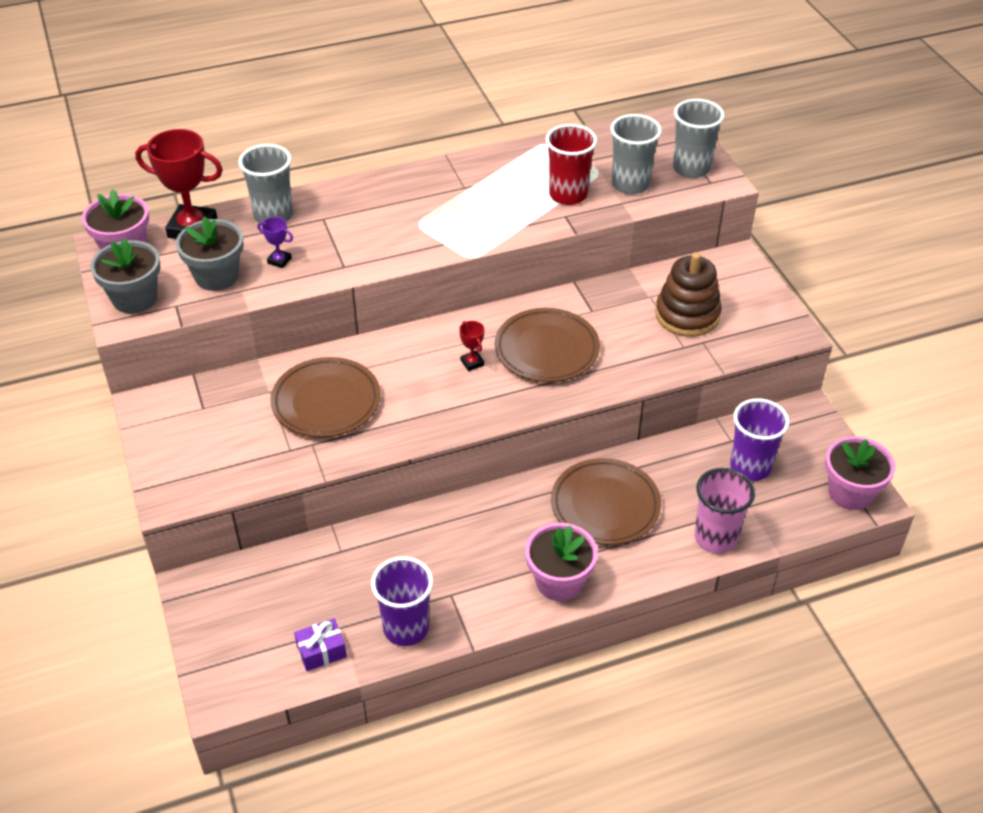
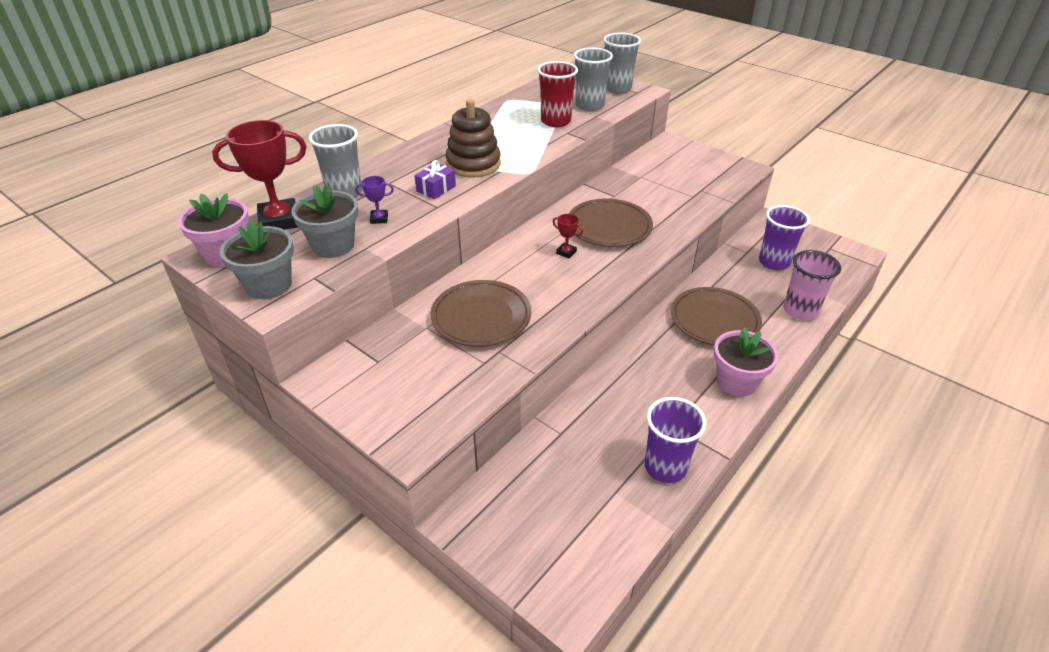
camera: 30 degrees left, 5 degrees down
purple gift [294,618,347,671] -> purple gift moved to [414,160,456,199]
brown stacking toy [656,252,722,337] -> brown stacking toy moved to [445,99,501,178]
pink flower pot [825,436,895,510] -> none

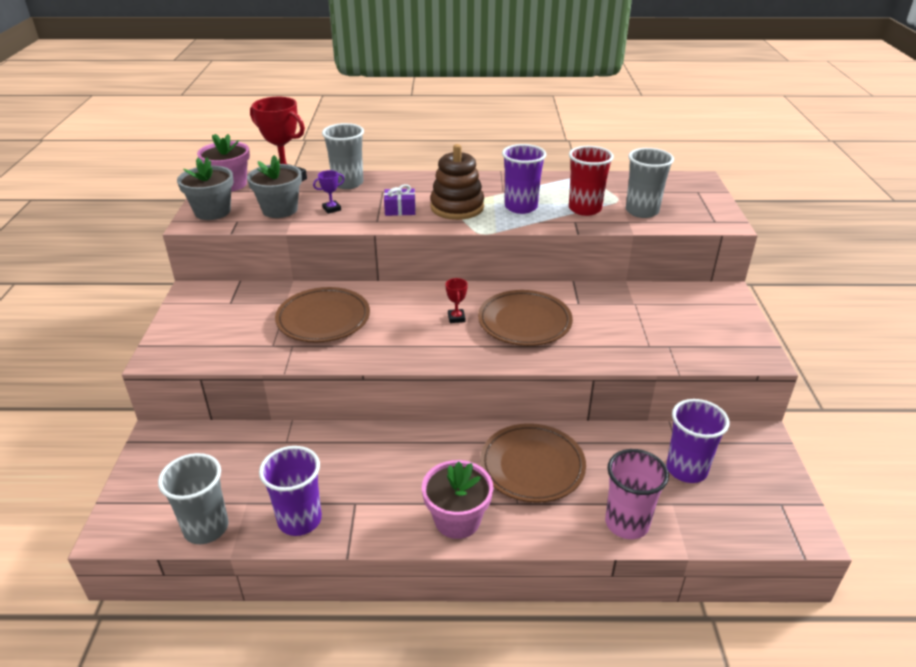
camera: 50 degrees right, 5 degrees down
purple trophy [355,176,394,224] -> purple trophy turned 75 degrees counterclockwise [313,170,345,214]
grey cup [603,32,641,94] -> grey cup moved to [158,453,229,544]
none -> purple cup [502,144,546,214]

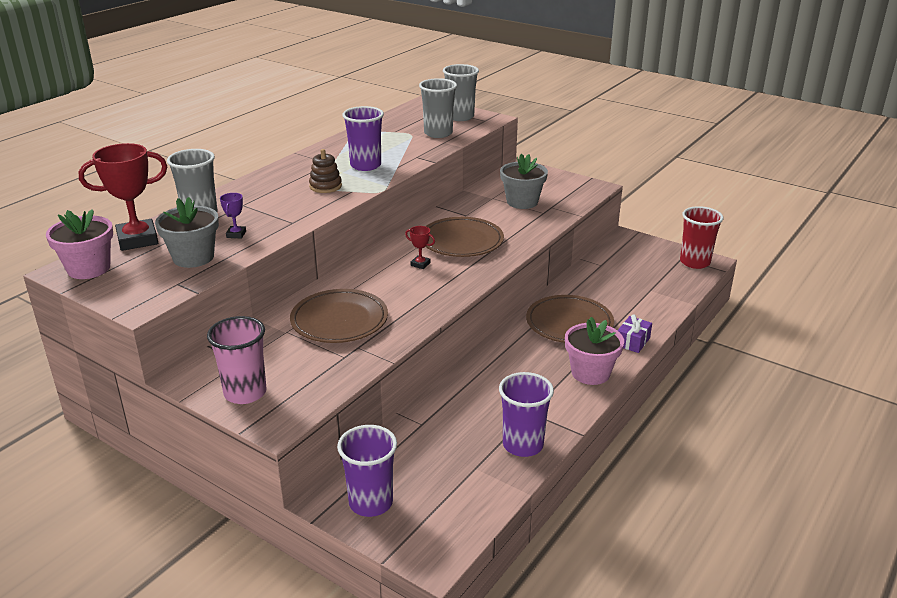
camera: 55 degrees left, 5 degrees down
grey cup [158,453,229,544] -> grey cup moved to [443,64,479,121]
grey flower pot [177,157,234,220] -> grey flower pot moved to [500,154,548,209]
purple gift [384,184,416,216] -> purple gift moved to [617,314,652,353]
brown stacking toy [430,144,484,220] -> brown stacking toy [309,149,342,193], size x0.61
red cup [569,146,614,216] -> red cup moved to [680,206,724,269]
pink cup [605,449,669,539] -> pink cup moved to [207,316,267,404]
purple cup [666,399,730,483] -> purple cup moved to [337,425,397,517]

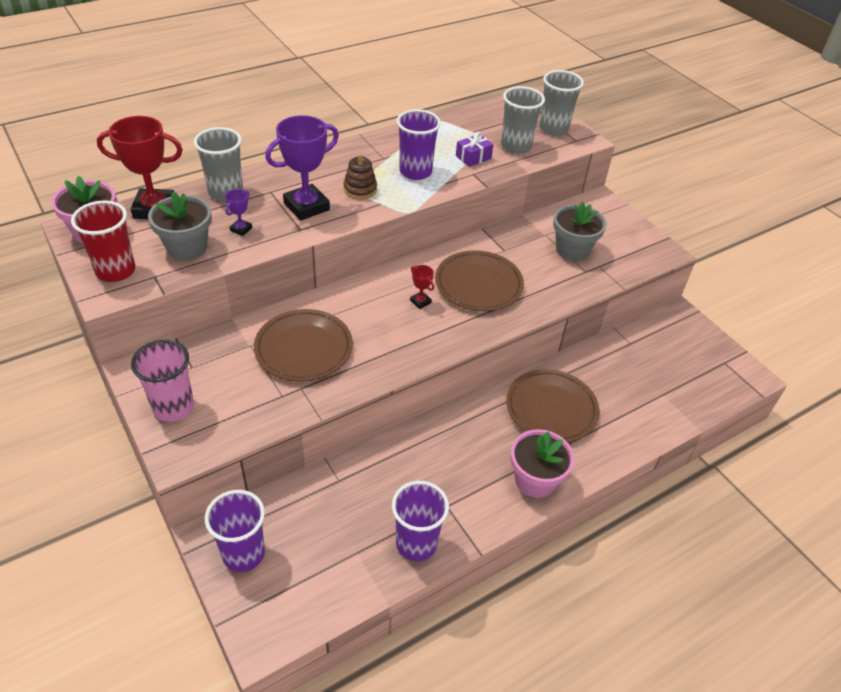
camera: 20 degrees right, 15 degrees up
purple gift [617,314,652,353] -> purple gift moved to [456,132,493,167]
red cup [680,206,724,269] -> red cup moved to [71,201,135,282]
none -> purple trophy [265,115,339,221]

